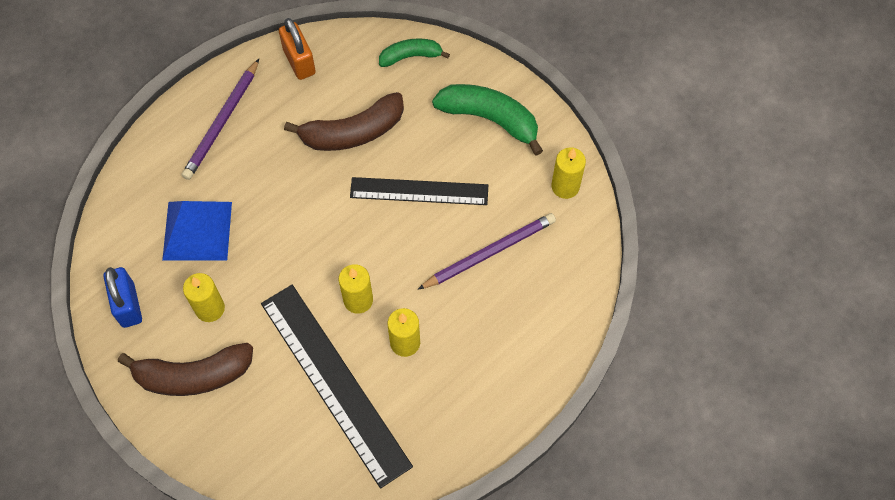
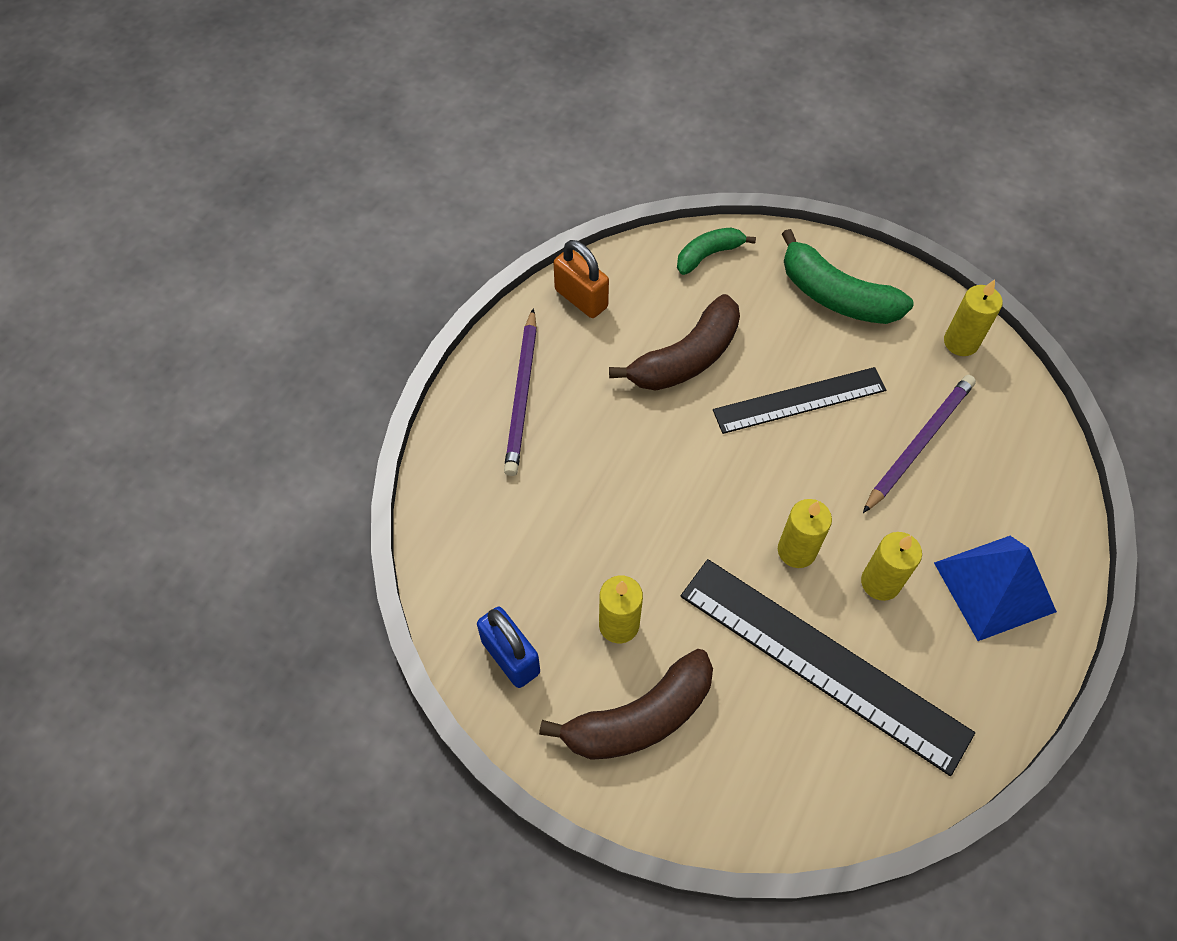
camera: 20 degrees left, 5 degrees down
blue pyramid [162,201,232,261] -> blue pyramid moved to [934,536,1057,641]
green banana [432,84,543,156] -> green banana turned 150 degrees counterclockwise [782,229,914,324]

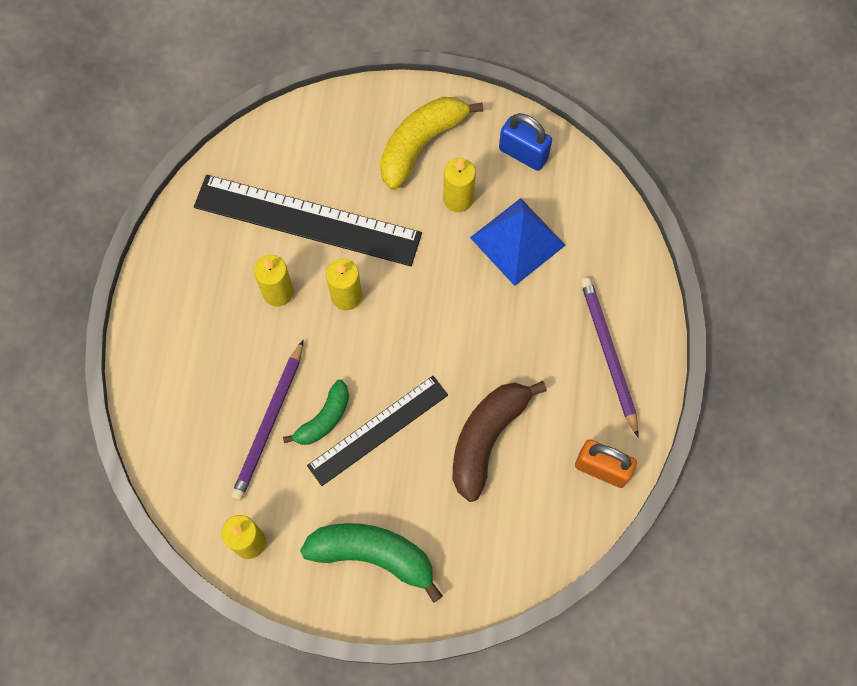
camera: 160 degrees right, 10 degrees up
brown banana [539,649,713,760] -> yellow banana [380,97,483,190]
green banana [677,228,756,275] -> green banana moved to [283,380,349,445]
blue pyramid [934,536,1057,641] -> blue pyramid moved to [470,198,566,286]

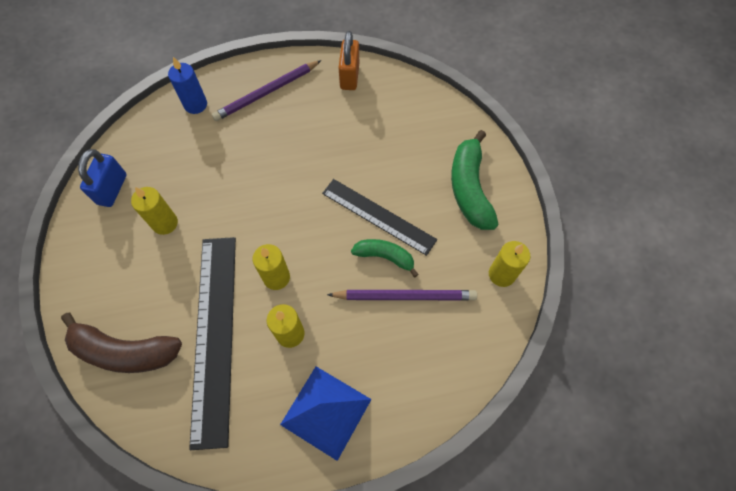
camera: 110 degrees left, 5 degrees down
yellow banana [380,97,483,190] -> none
brown banana [452,381,547,502] -> brown banana moved to [61,313,182,373]
blue pyramid [470,198,566,286] -> blue pyramid moved to [280,366,372,461]
none -> blue candle [168,57,207,114]

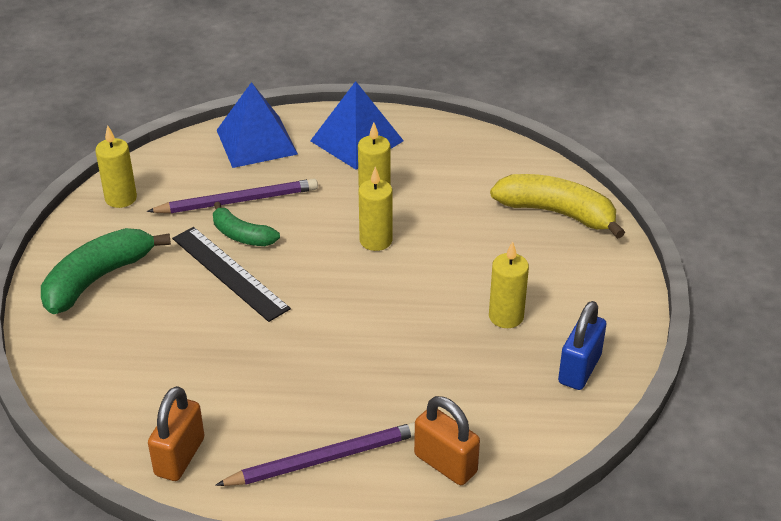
camera: 165 degrees left, 25 degrees down
brown banana [61,313,182,373] -> yellow banana [490,174,625,239]
blue candle [168,57,207,114] -> orange padlock [414,396,480,485]
black ruler [189,237,236,450] -> none
purple pencil [327,290,477,300] -> purple pencil turned 150 degrees clockwise [147,179,318,213]
green banana [451,130,499,230] -> green banana turned 150 degrees counterclockwise [41,228,171,314]
none -> blue pyramid [217,82,298,168]

